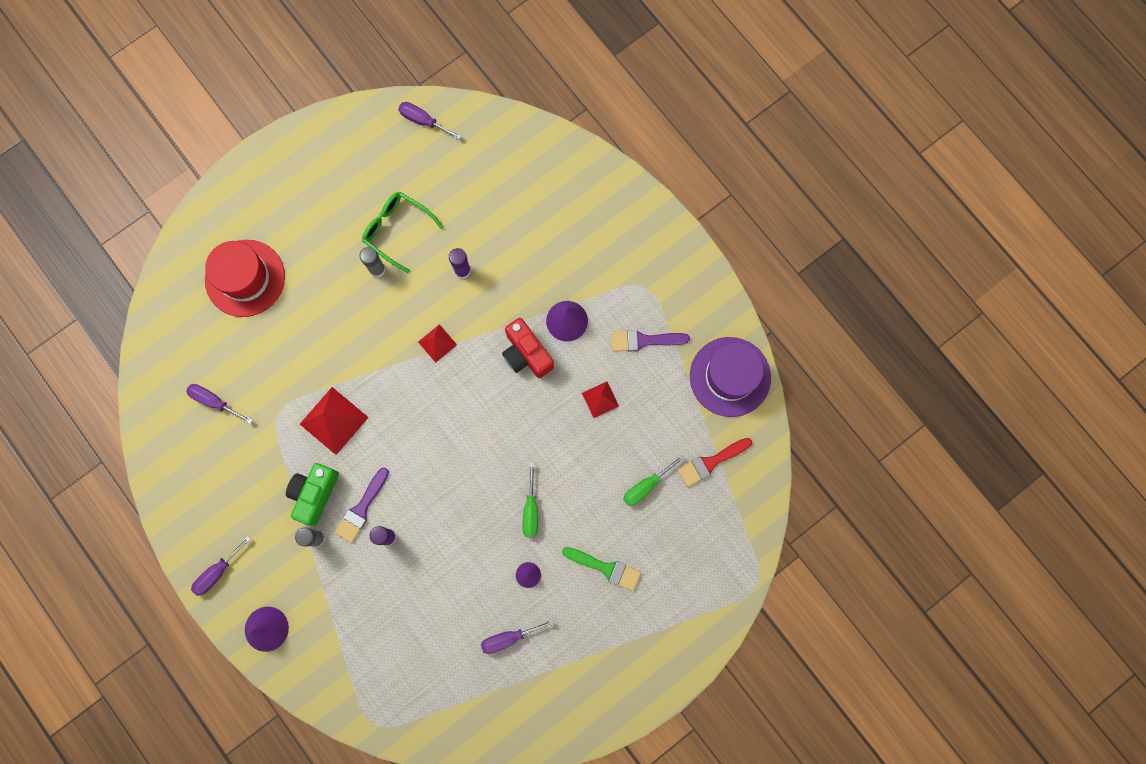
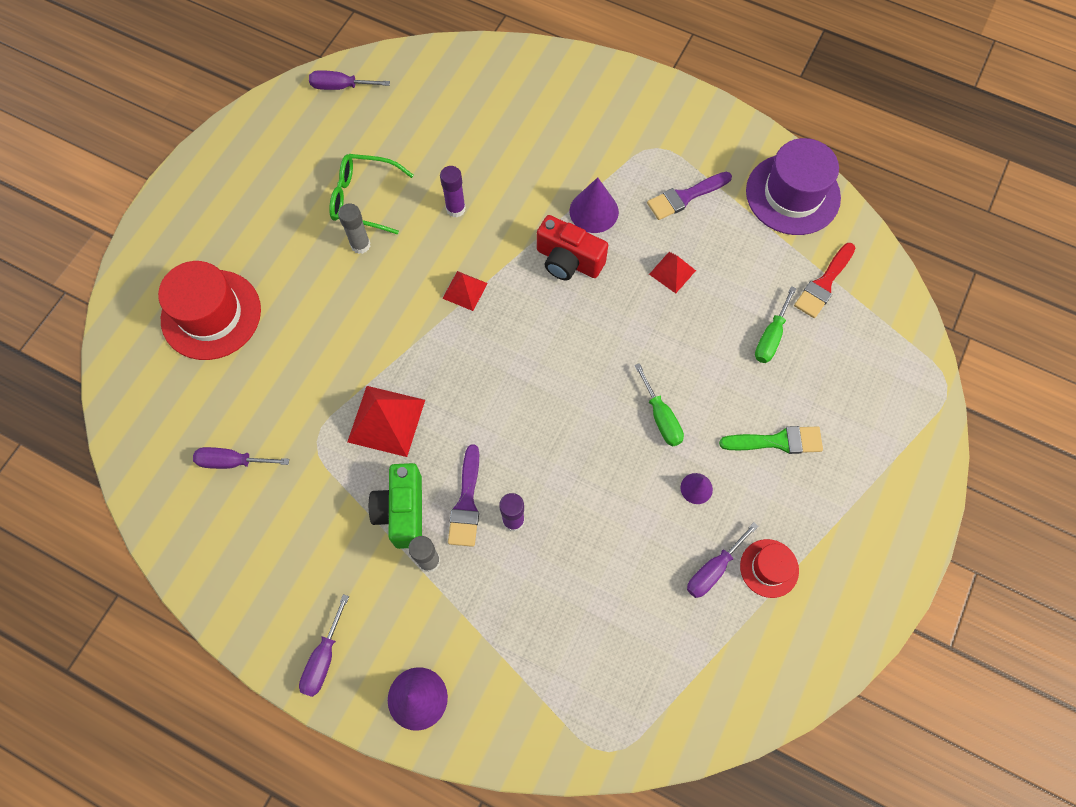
camera: 25 degrees left, 10 degrees down
none -> red hat [740,539,799,598]

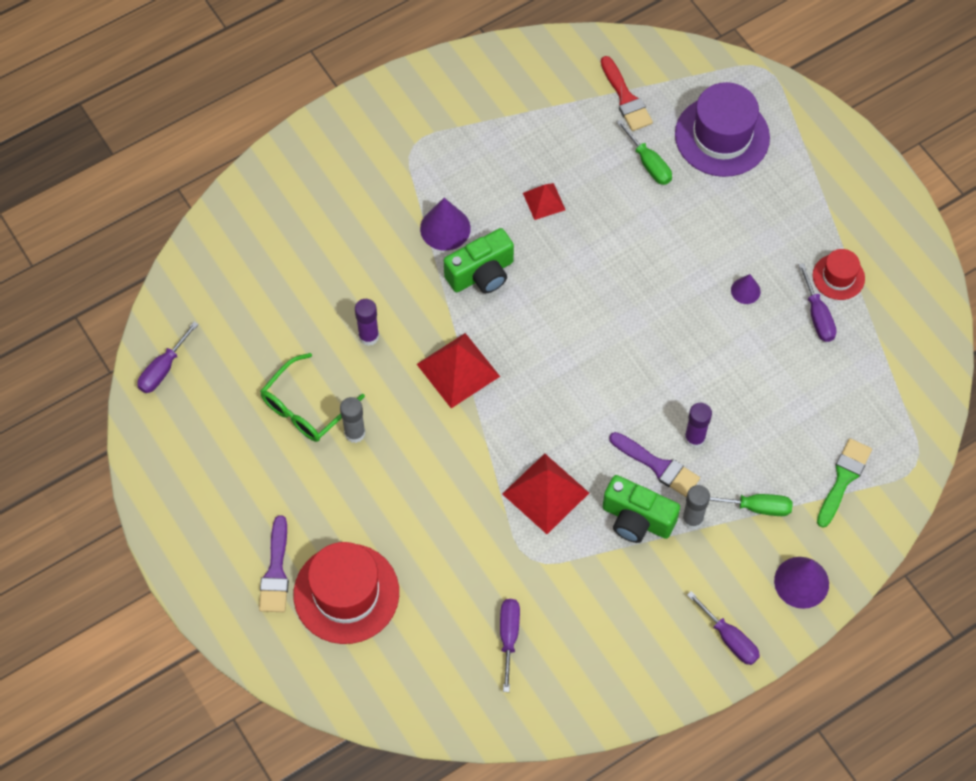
camera: 60 degrees left, 5 degrees down
purple screwdriver [193,447,289,469] -> purple screwdriver turned 150 degrees clockwise [500,599,520,692]
red pyramid [442,271,488,311] -> red pyramid [417,333,500,408], size x1.73
red camera [537,215,608,280] -> green camera [444,228,514,293]
green screwdriver [634,363,684,446] -> green screwdriver moved to [709,494,793,516]
purple brush [647,172,732,220] -> purple brush moved to [259,515,289,612]
green brush [719,426,823,454] -> green brush moved to [817,438,872,528]
purple hat [746,138,841,235] -> purple hat moved to [675,82,770,177]

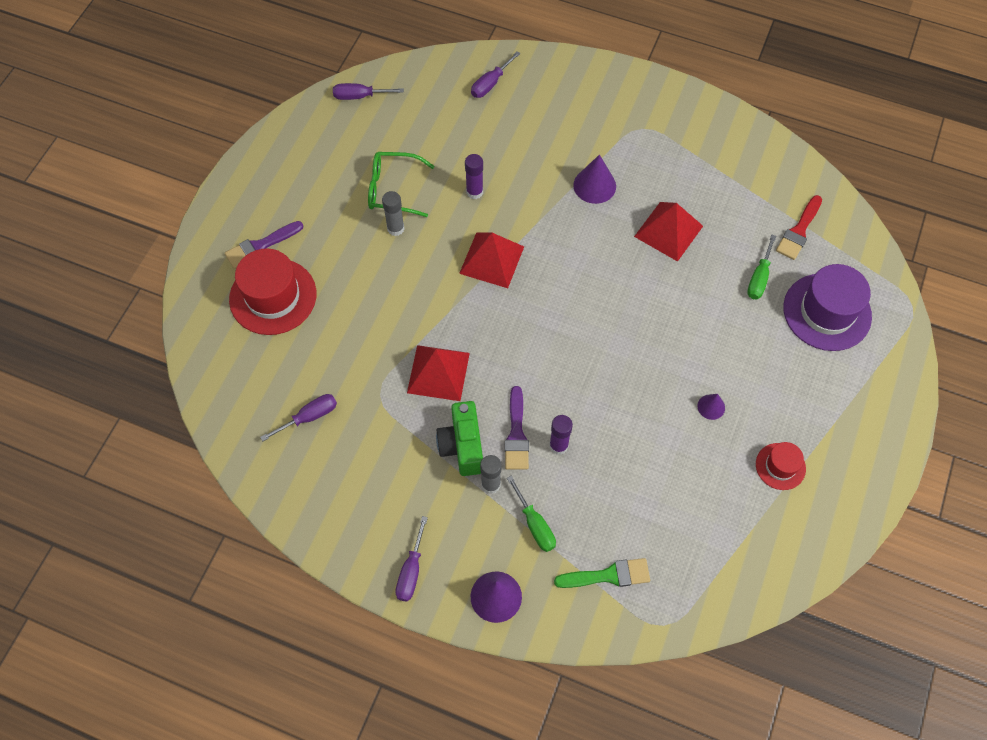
camera: 55 degrees right, 0 degrees up
green camera [444,228,514,293] -> none
red pyramid [523,183,565,220] -> red pyramid [634,202,703,262], size x1.73
purple screwdriver [799,263,837,342] -> purple screwdriver moved to [471,51,521,98]

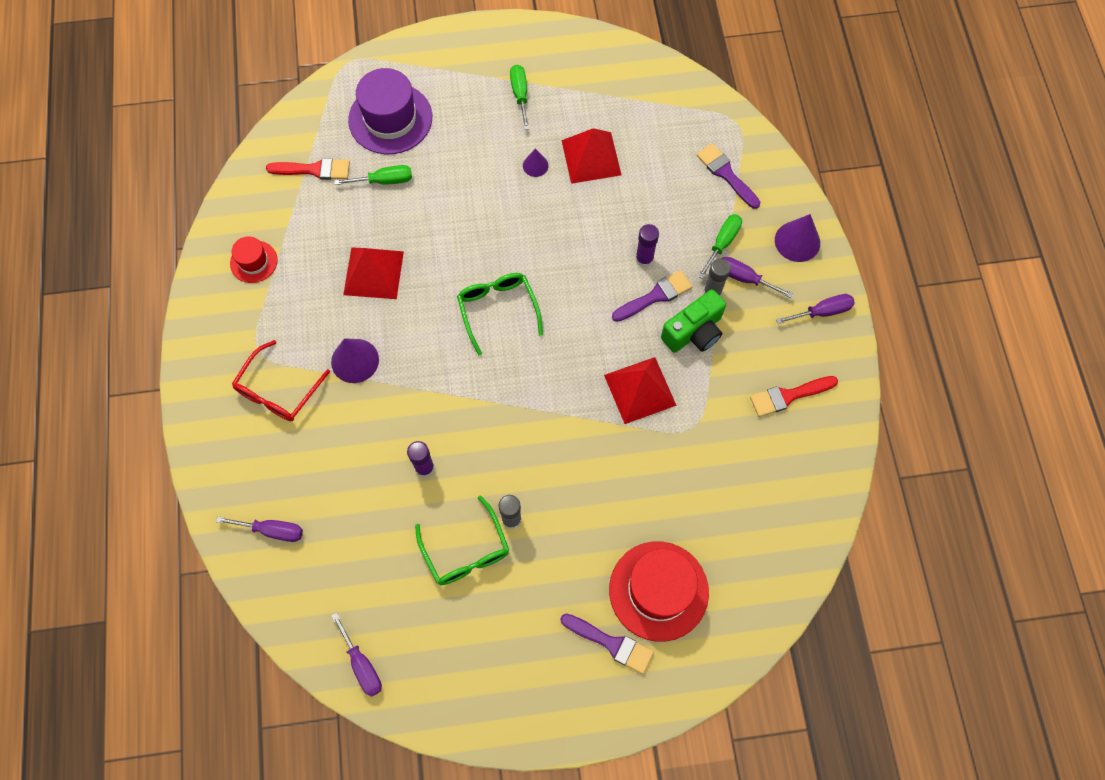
camera: 120 degrees left, 5 degrees up
purple screwdriver [260,394,337,441] -> purple screwdriver moved to [721,257,793,298]
red pyramid [459,232,524,288] -> red pyramid moved to [561,128,621,184]
green brush [554,558,650,588] -> purple brush [697,143,760,209]
red hat [756,442,806,490] -> red hat moved to [230,236,278,283]
none -> red glasses [232,340,330,421]
none -> green glasses [457,273,543,355]
none -> green screwdriver [510,65,529,130]
none -> red brush [750,376,838,417]

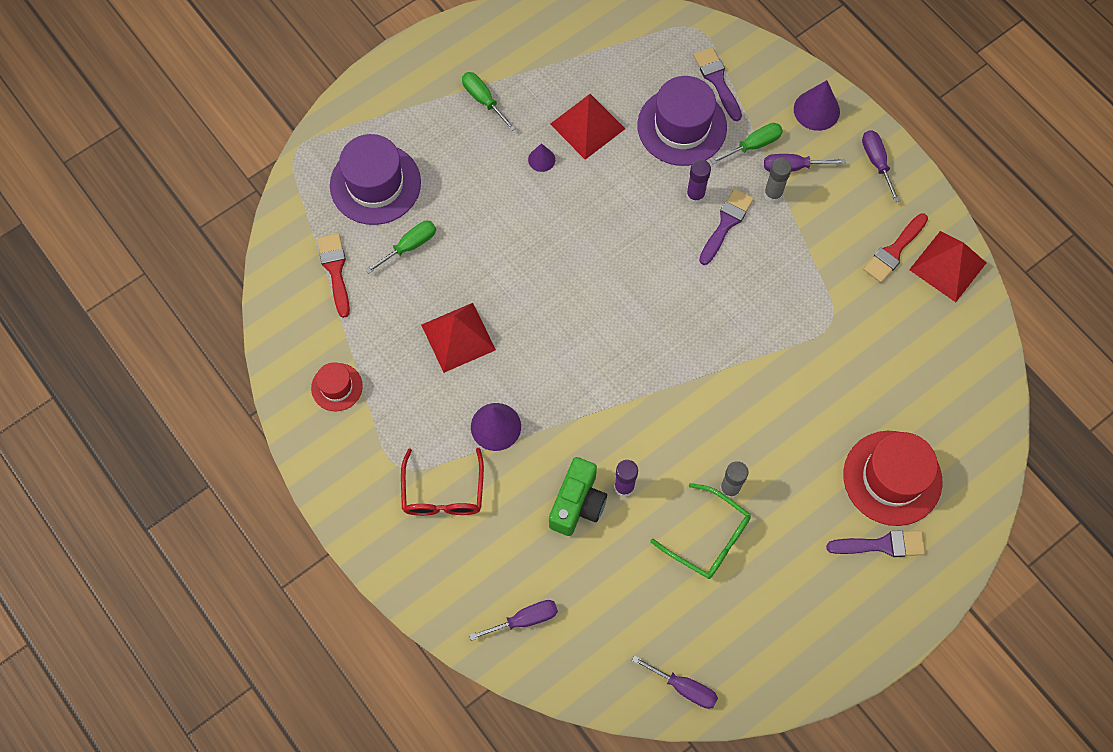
camera: 30 degrees left, 0 degrees up
red brush [266,158,350,180] -> red brush turned 75 degrees counterclockwise [317,233,350,318]
green glasses [457,273,543,355] -> none
red pyramid [604,357,677,424] -> red pyramid moved to [909,231,986,302]
green camera [661,289,726,353] -> green camera moved to [549,457,607,536]
purple brush [697,143,760,209] -> purple brush turned 45 degrees clockwise [693,47,742,121]
green screwdriver [698,214,742,279] -> green screwdriver turned 60 degrees clockwise [710,123,783,164]
purple screwdriver [776,294,855,324] -> purple screwdriver turned 60 degrees counterclockwise [862,130,900,202]
none -> purple hat [637,76,727,166]

